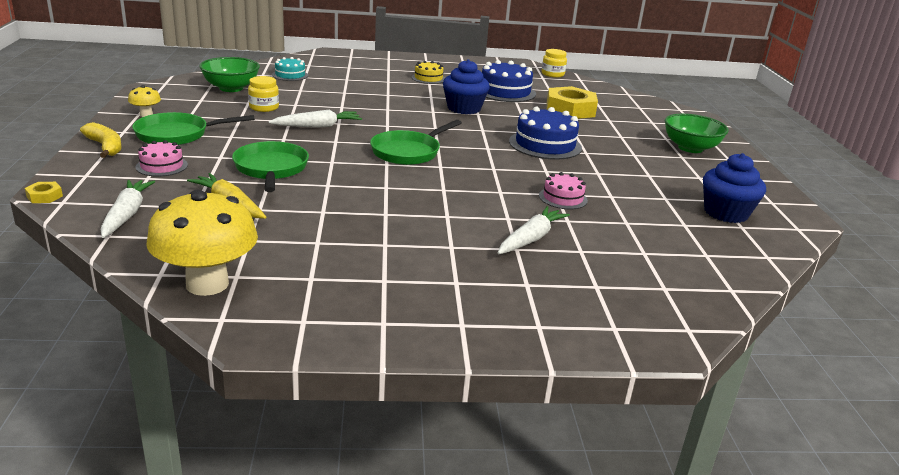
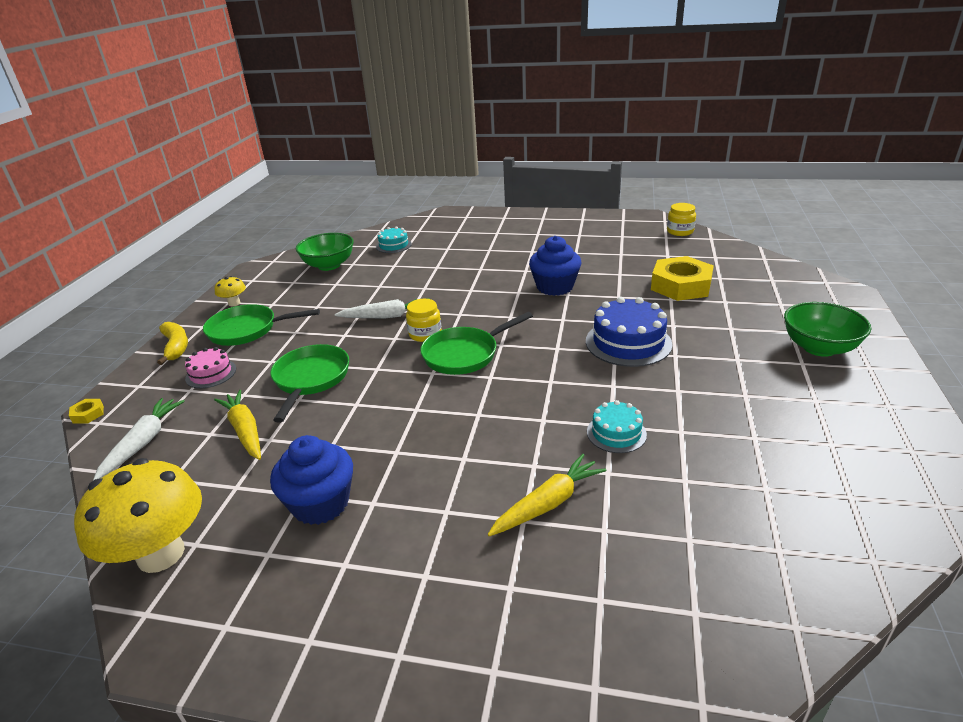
camera: 20 degrees right, 5 degrees up
yellow jar [248,76,279,112] -> yellow jar moved to [406,299,442,342]
yellow cake [412,61,445,84] -> none
blue cake [482,60,536,102] -> none
white carrot [498,206,570,254] -> yellow carrot [488,454,607,536]
pink cake [539,172,588,209] -> turquoise cake [587,400,647,453]
blue cupcake [703,153,766,223] -> blue cupcake moved to [270,435,353,525]

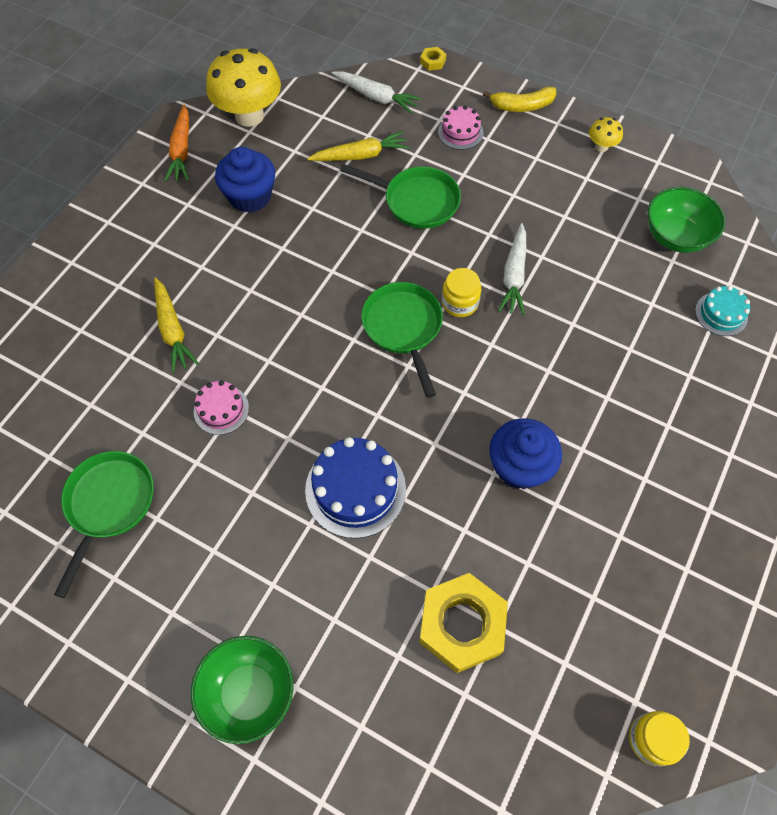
camera: 105 degrees right, 30 degrees up
green pan [203,304,320,346] -> green pan moved to [54,451,154,598]
turquoise cake [587,400,647,453] -> pink cake [194,380,249,435]
none -> orange carrot [164,105,189,182]

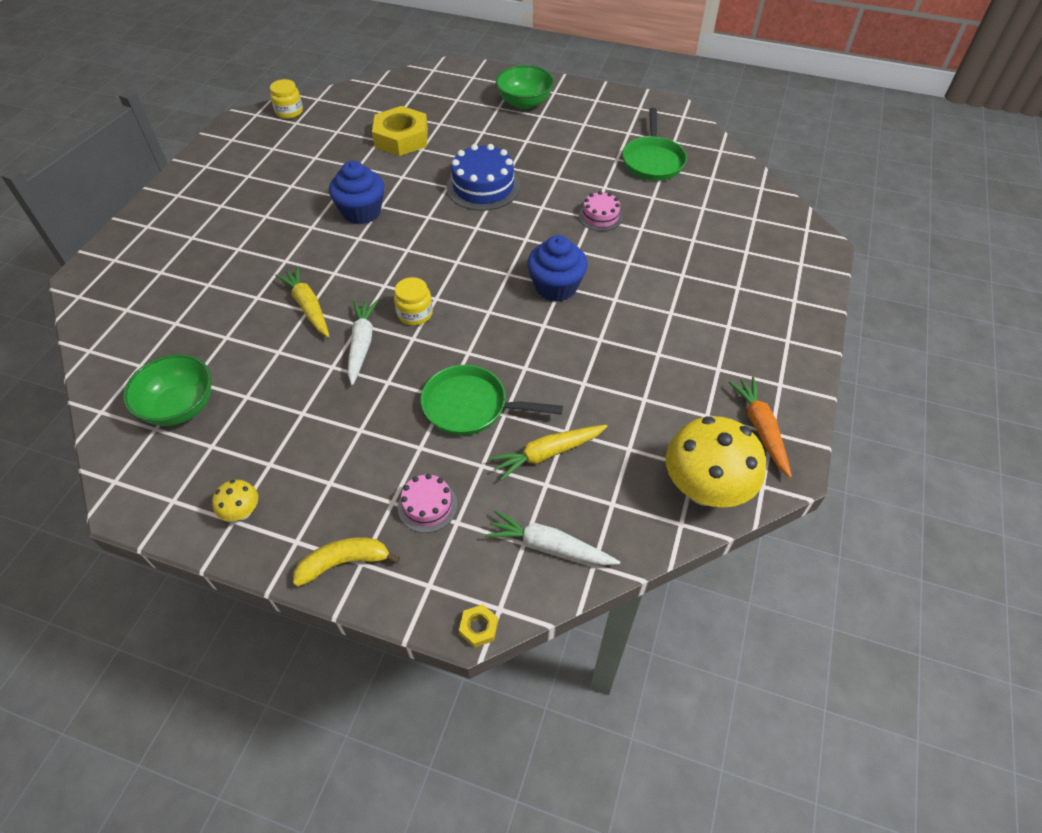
camera: 170 degrees right, 10 degrees down
yellow carrot [154,278,199,373] -> yellow carrot moved to [275,266,329,337]
blue cupcake [215,147,275,213] -> blue cupcake moved to [527,235,588,302]
green pan [361,282,443,398] -> none
turquoise cake [695,286,750,336] -> none

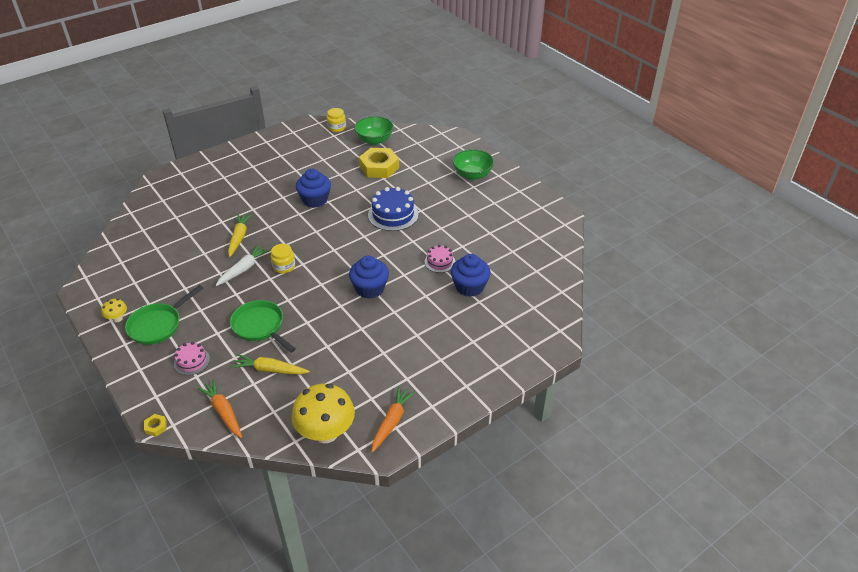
camera: 35 degrees right, 10 degrees down
green bowl [123,354,212,426] -> green bowl moved to [354,116,394,145]
yellow banana [293,538,400,587] -> none
white carrot [485,510,620,565] -> orange carrot [197,379,242,438]
green pan [622,108,687,181] -> green pan moved to [125,285,203,345]
none -> blue cupcake [451,254,491,297]

